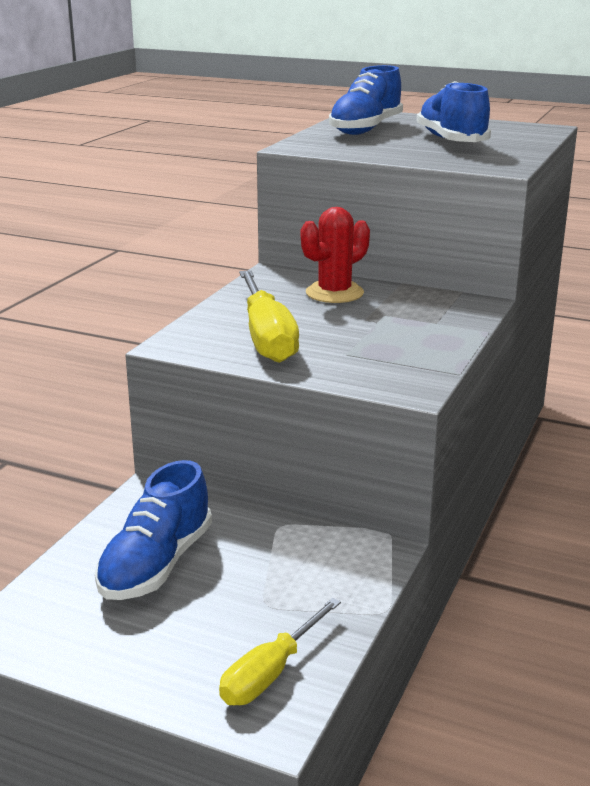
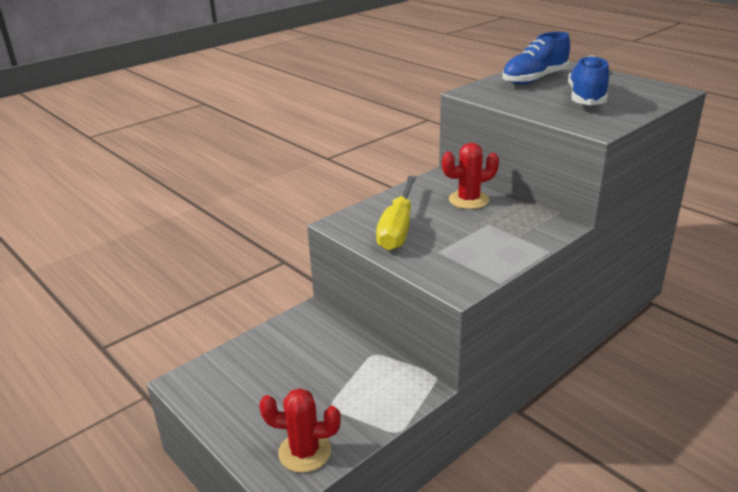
camera: 25 degrees right, 5 degrees up
blue shoe [95,460,212,600] -> none
yellow screwdriver [219,598,341,705] -> red cactus [259,388,341,473]

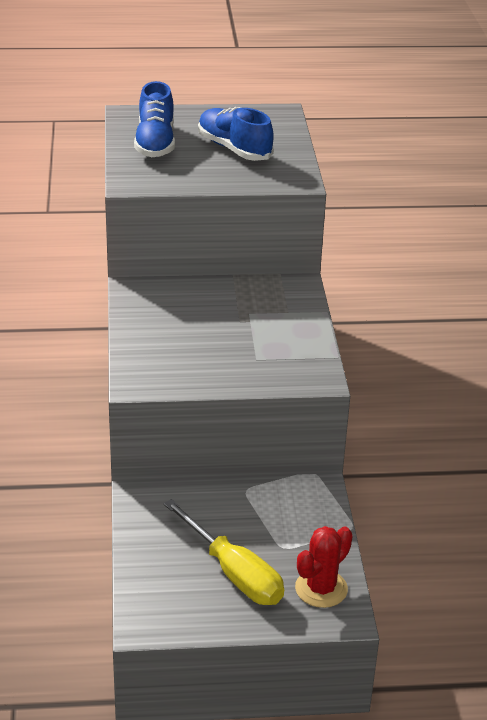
camera: 55 degrees left, 5 degrees up
yellow screwdriver [376,176,416,251] -> yellow screwdriver moved to [163,499,284,605]
red cactus [442,143,499,209] -> none

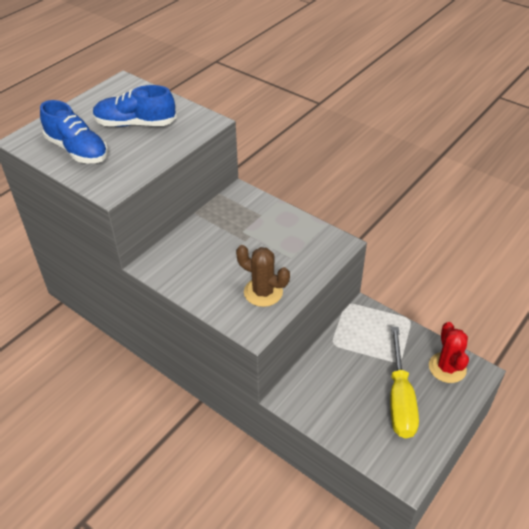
camera: 45 degrees left, 10 degrees up
yellow screwdriver [163,499,284,605] -> yellow screwdriver turned 90 degrees clockwise [390,327,419,438]
none -> brown cactus [236,245,290,307]

